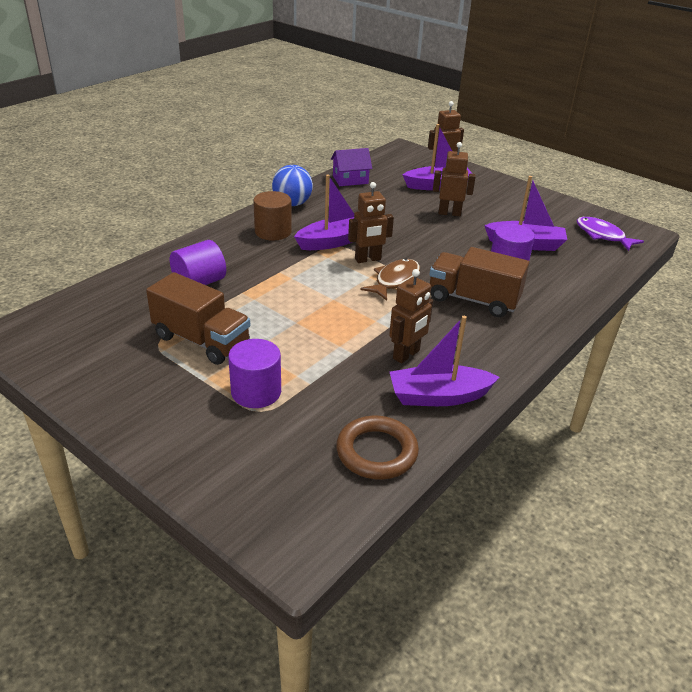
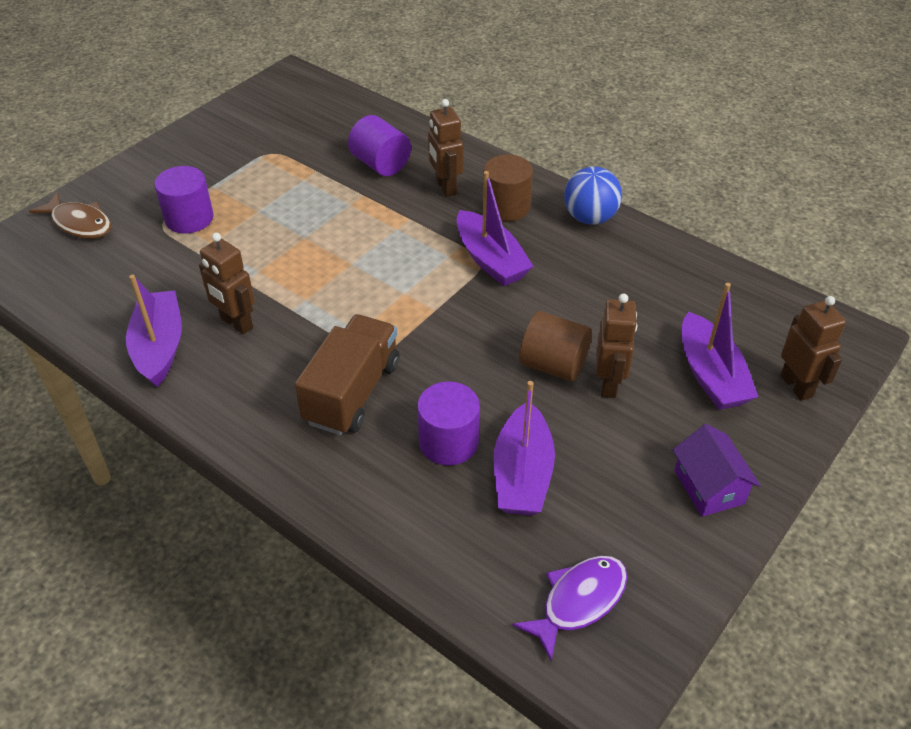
camera: 90 degrees right, 10 degrees up
brown truck [146,272,251,365] -> none
purple house [331,148,372,186] -> purple house moved to [673,424,760,517]
brown ring [336,416,419,480] -> none
brown robot [348,182,394,263] -> brown robot moved to [428,99,463,197]
brown fish [360,259,420,301] -> brown fish moved to [29,192,111,239]
none -> brown cylinder [519,311,592,382]

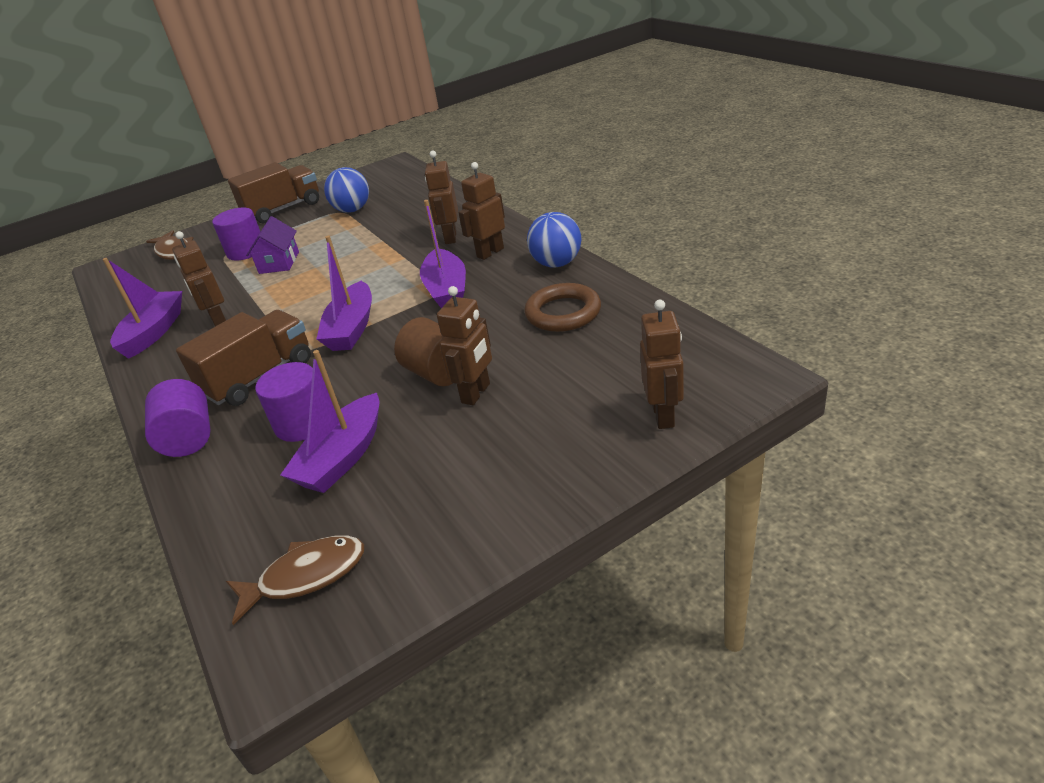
camera: 25 degrees right, 10 degrees down
purple cylinder [348,115,411,176] -> purple cylinder moved to [145,379,211,457]
brown cylinder [483,154,533,221] -> brown robot [458,162,505,260]
purple fish [512,556,627,662] -> brown fish [226,535,364,625]
purple house [673,424,760,517] -> purple house moved to [246,216,299,274]
purple boat [682,283,758,410] -> purple boat moved to [316,235,372,351]
none -> brown truck [228,162,319,224]
none -> blue ball [324,167,369,213]
none -> brown ring [524,283,601,332]

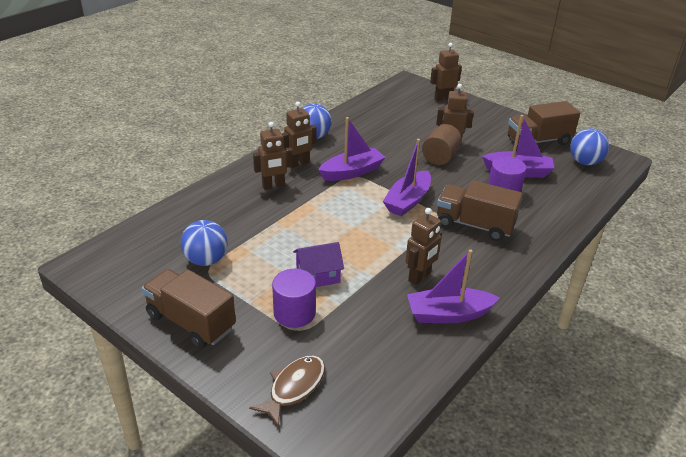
camera: 115 degrees left, 0 degrees up
purple cylinder [145,379,211,457] -> none
brown fish [226,535,364,625] -> blue ball [570,128,609,165]
purple boat [316,235,372,351] -> purple boat turned 135 degrees clockwise [383,139,431,216]
brown robot [458,162,505,260] -> brown robot turned 60 degrees counterclockwise [282,101,317,168]
brown ring [524,283,601,332] -> none
none -> brown truck [508,101,580,145]

